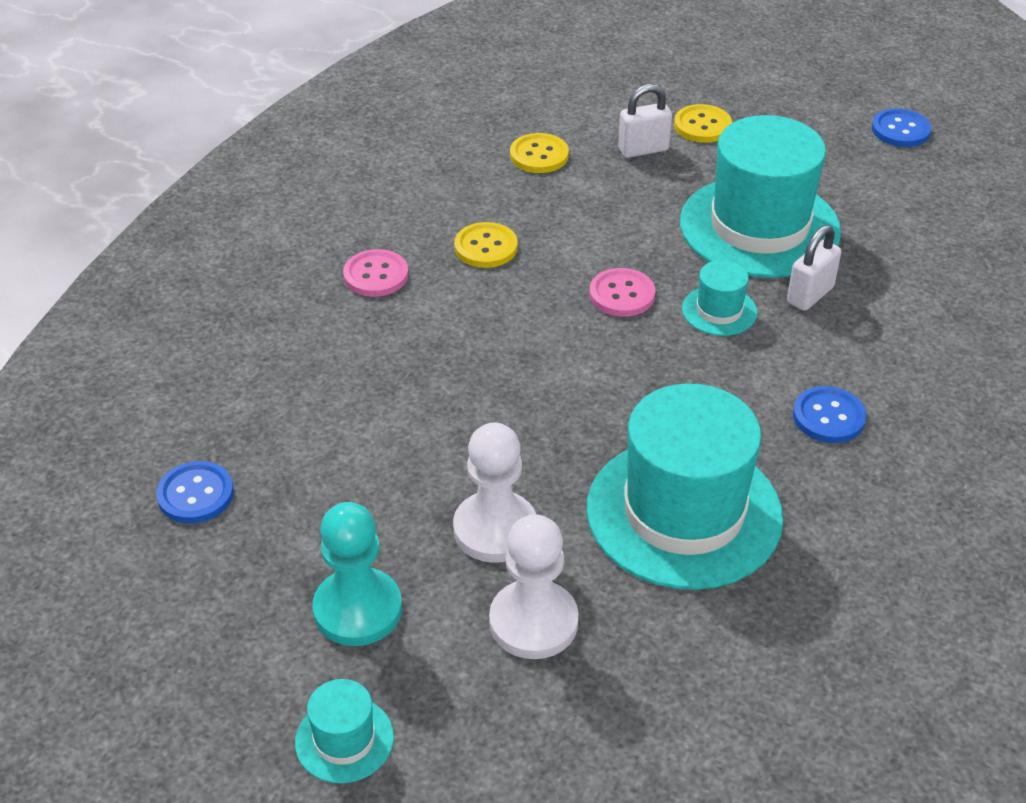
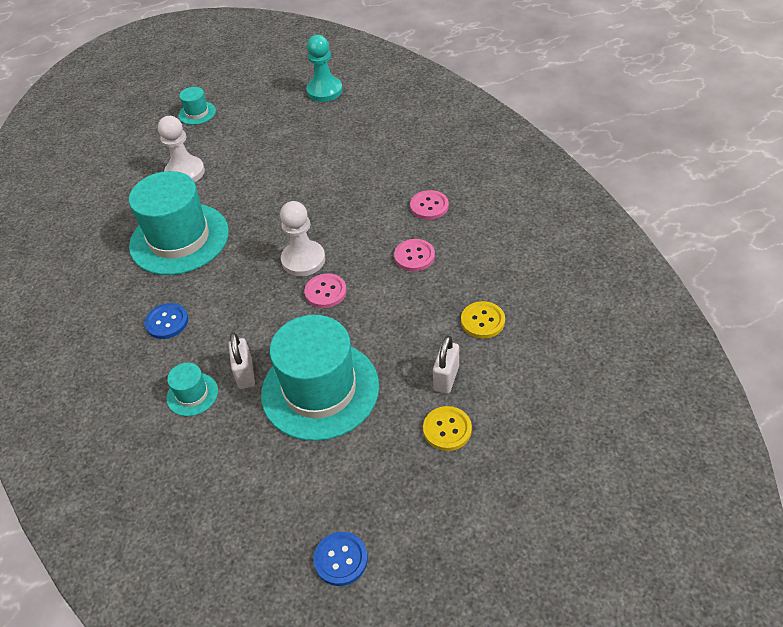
camera: 130 degrees right, 5 degrees up
blue button [156,461,234,523] -> none
turquoise pawn [313,502,402,646] -> turquoise pawn moved to [306,35,343,102]
white pawn [453,423,536,563] -> white pawn moved to [280,201,325,276]
yellow button [454,222,518,268] -> pink button [394,239,435,271]
turquoise hat [682,260,757,336] -> turquoise hat moved to [166,363,218,416]

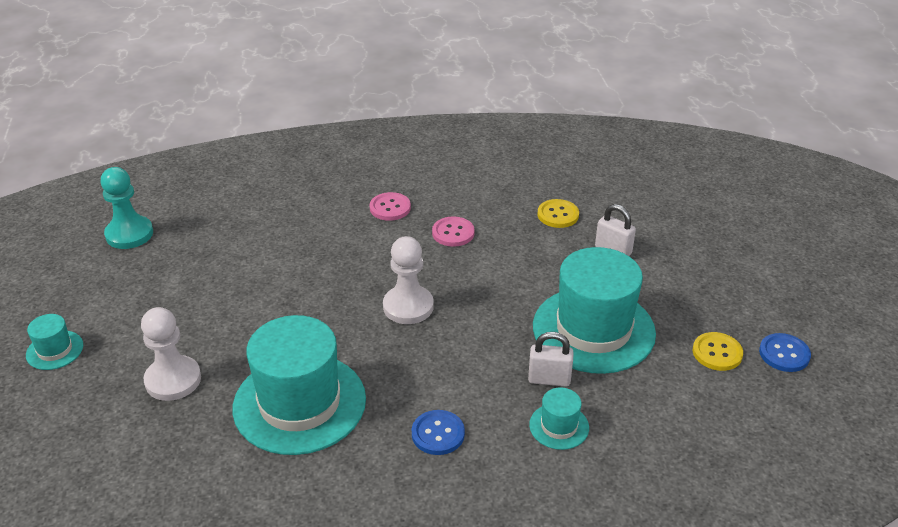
camera: 75 degrees left, 10 degrees down
pink button [304,273,347,308] -> none
yellow button [423,406,472,451] -> yellow button moved to [693,332,743,371]

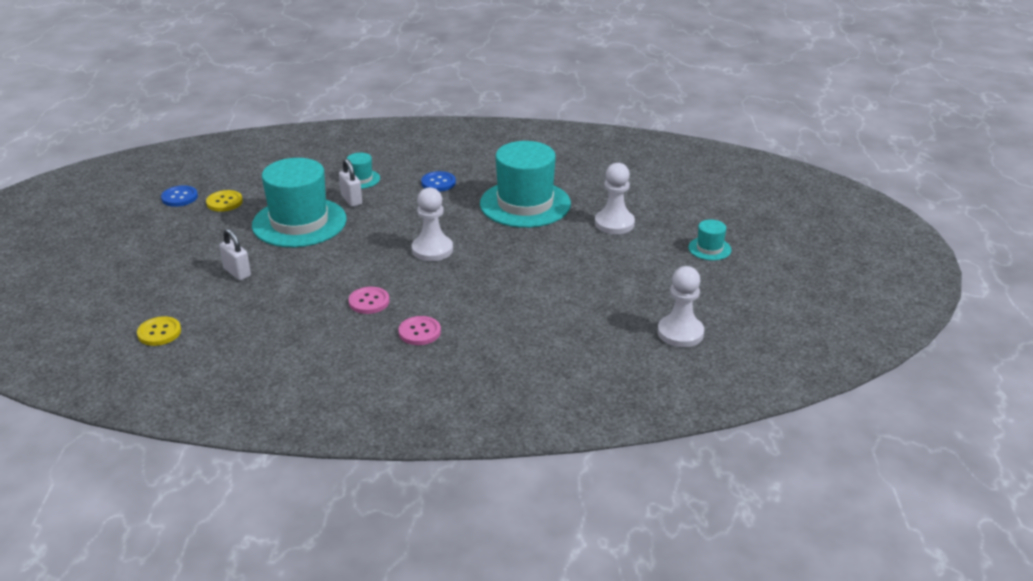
camera: 170 degrees left, 5 degrees down
turquoise pawn [100,167,153,249] -> white pawn [657,266,704,347]
white padlock [528,332,574,387] -> white padlock turned 45 degrees clockwise [339,159,362,207]
yellow button [537,199,579,228] -> yellow button moved to [137,316,181,346]

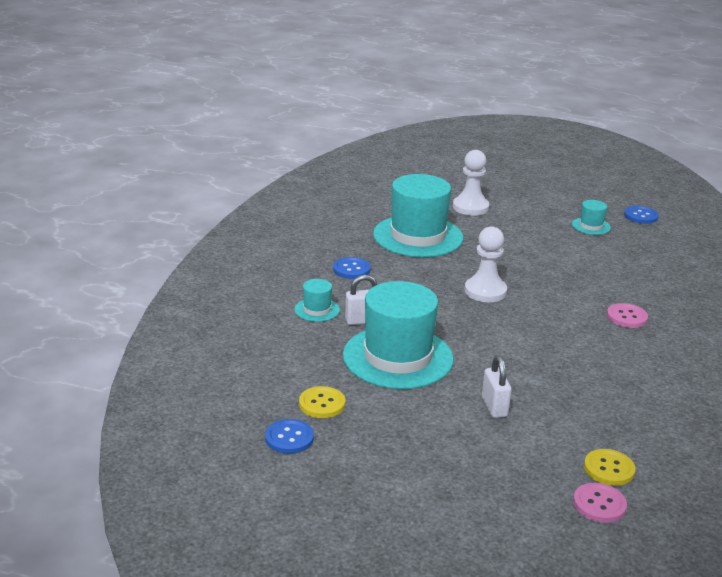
camera: 75 degrees left, 5 degrees down
white padlock [219,229,251,281] -> white padlock turned 75 degrees counterclockwise [482,355,512,418]
pink button [349,287,390,314] -> pink button moved to [573,483,627,523]
white pawn [657,266,704,347] -> blue button [624,206,659,224]
turquoise hat [688,220,731,260] -> turquoise hat moved to [572,200,611,235]

